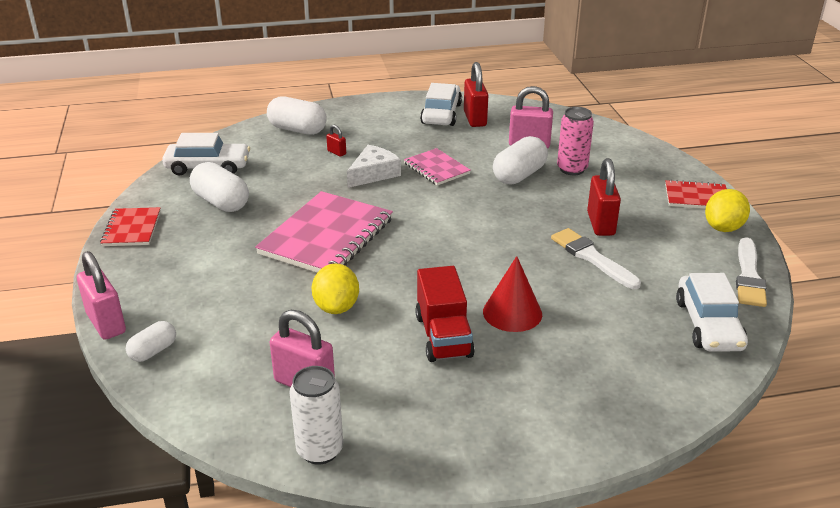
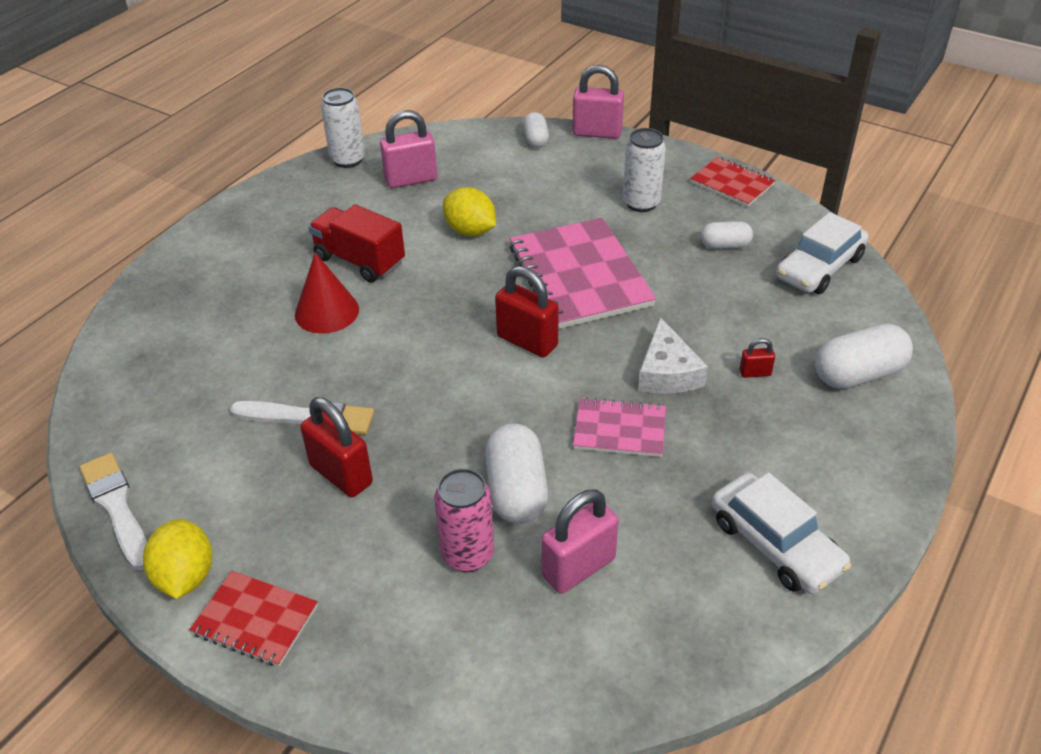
camera: 135 degrees right, 10 degrees up
white capsule [190,162,249,212] -> white capsule [701,221,753,249], size x0.59
red padlock [464,62,488,127] -> red padlock moved to [495,266,559,357]
red notebook [665,179,727,209] -> red notebook turned 60 degrees clockwise [189,571,318,667]
white car [676,273,748,352] -> none
none -> white can [623,128,666,212]

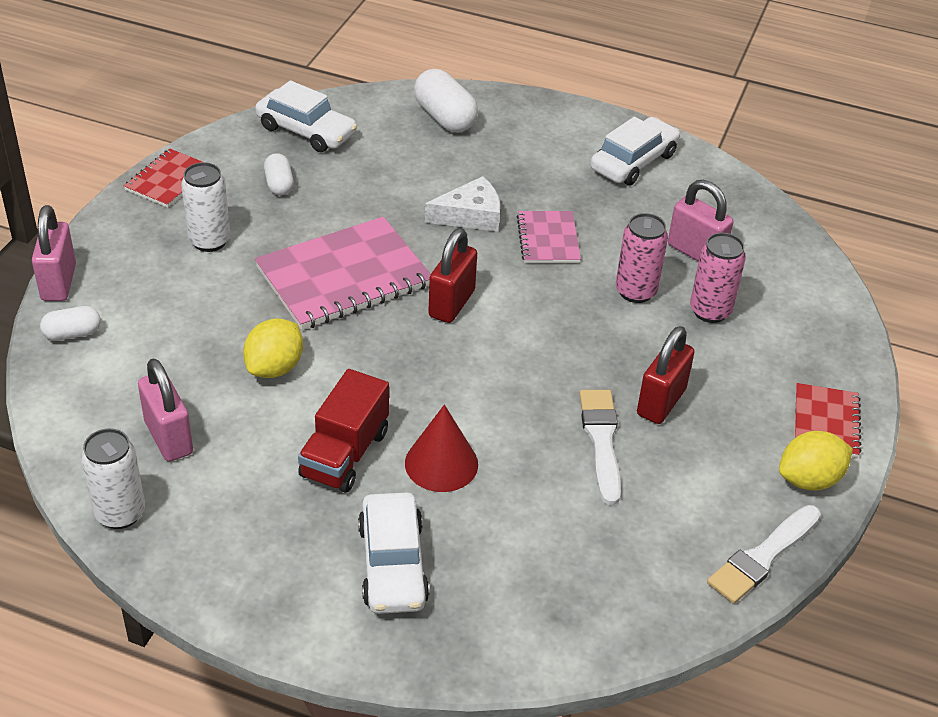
camera: 105 degrees left, 0 degrees up
white capsule [485,423,548,524] -> pink can [616,213,668,303]
red padlock [740,338,775,378] -> none
none -> white car [358,493,429,614]

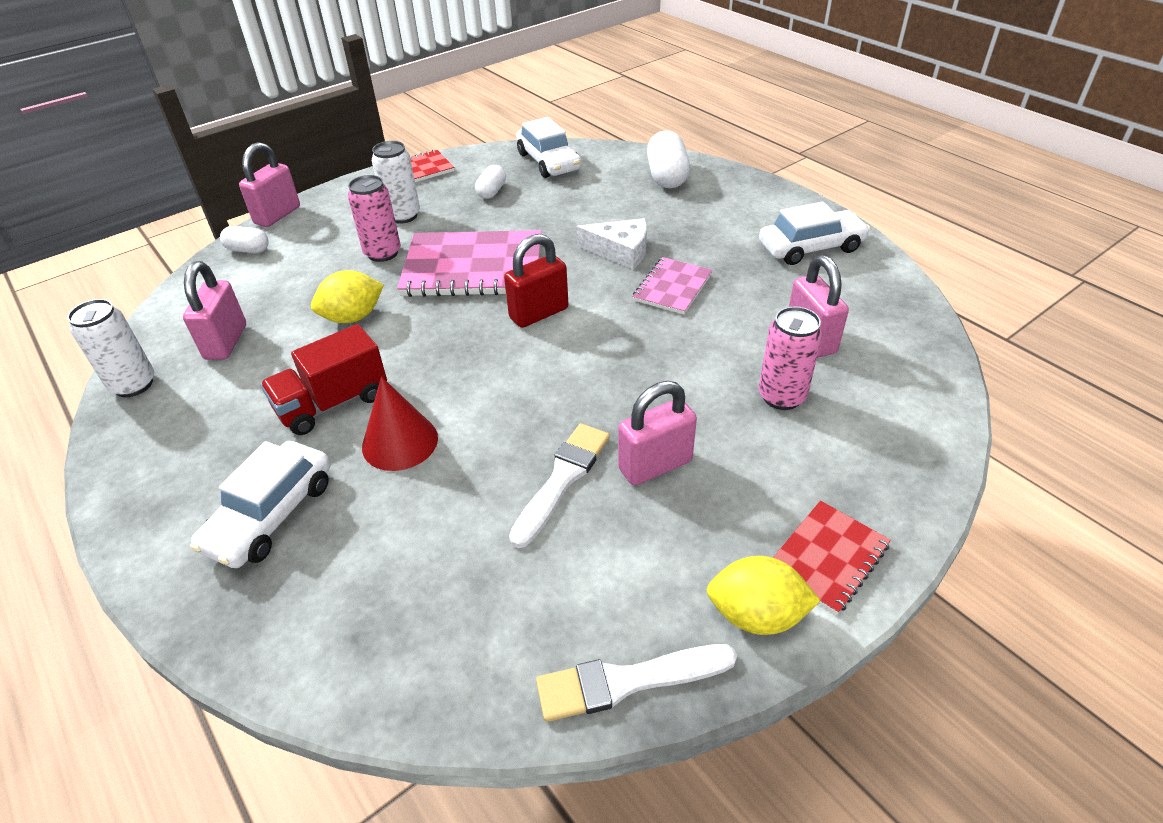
camera: 35 degrees right, 0 degrees up
pink can [616,213,668,303] -> pink can moved to [348,175,401,262]
red padlock [637,326,694,424] -> pink padlock [618,381,697,486]

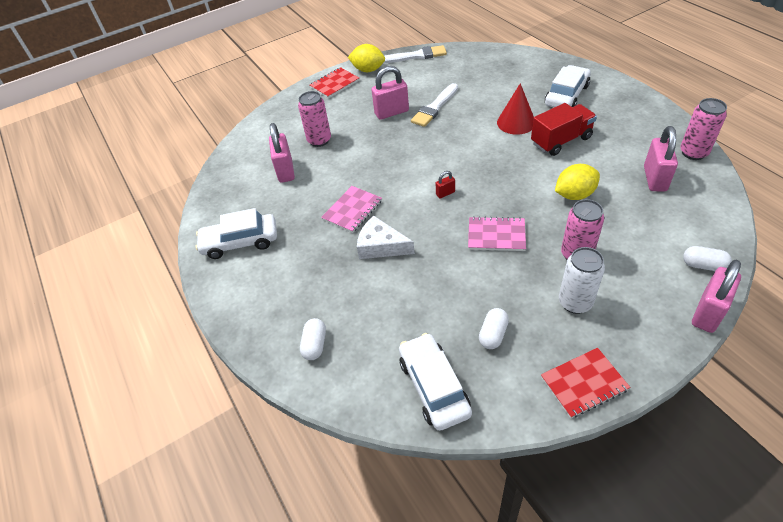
camera: 170 degrees left, 5 degrees up
white can [67,299,154,397] -> pink can [680,98,727,160]
pink notebook [397,230,541,297] -> pink notebook [468,216,526,251], size x0.54
red padlock [504,234,568,328] -> red padlock [436,171,455,199], size x0.48
white capsule [647,130,690,188] -> white capsule [300,318,326,360], size x0.59

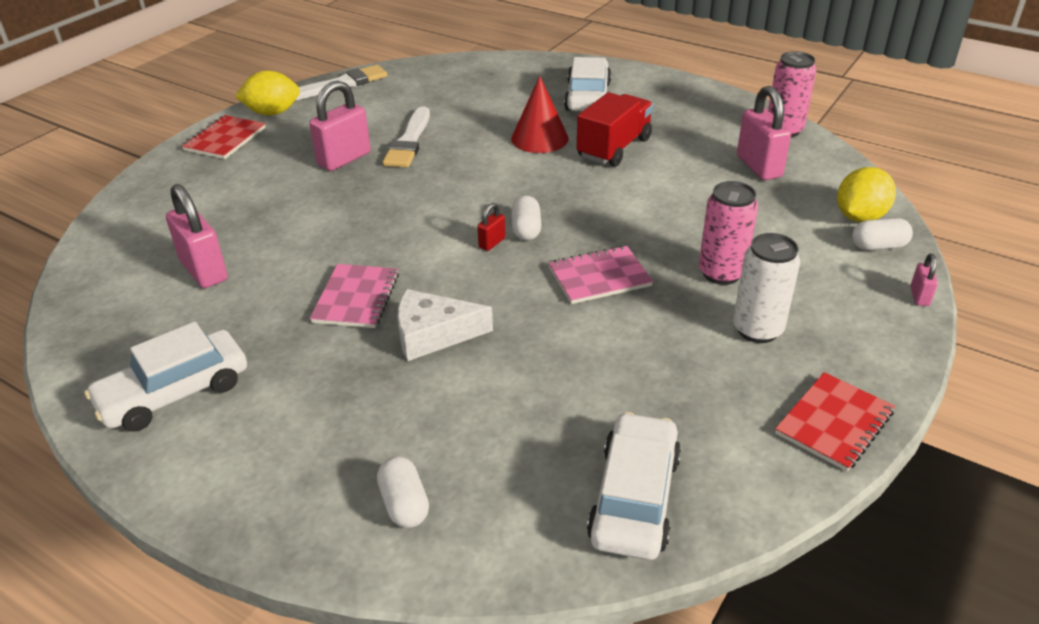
camera: 30 degrees left, 10 degrees down
pink can [298,91,331,147] -> none
white car [399,333,472,431] -> white car turned 60 degrees clockwise [587,412,681,560]
white capsule [479,308,509,349] -> white capsule moved to [511,195,541,241]
yellow lemon [555,164,600,200] -> yellow lemon moved to [837,167,896,222]
pink padlock [692,260,741,333] -> pink padlock [910,254,938,306], size x0.48

